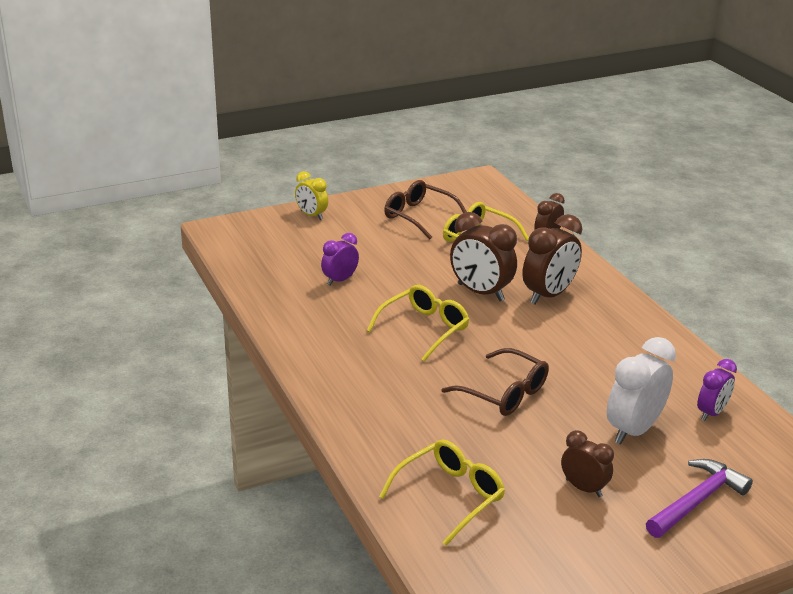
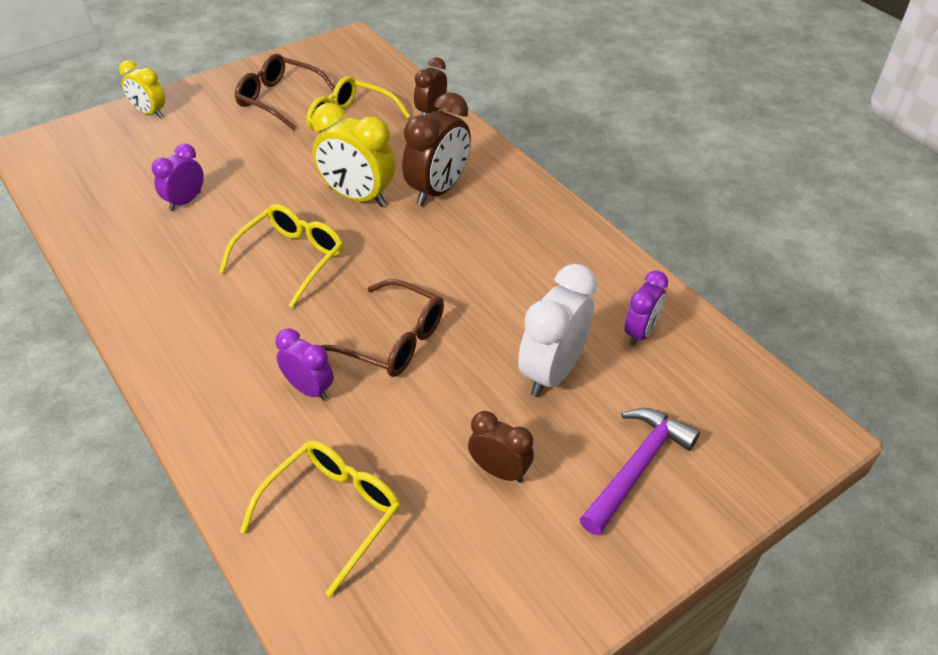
camera: 10 degrees left, 15 degrees up
brown clock [450,212,517,301] -> yellow clock [312,103,395,207]
none -> purple clock [275,329,334,401]

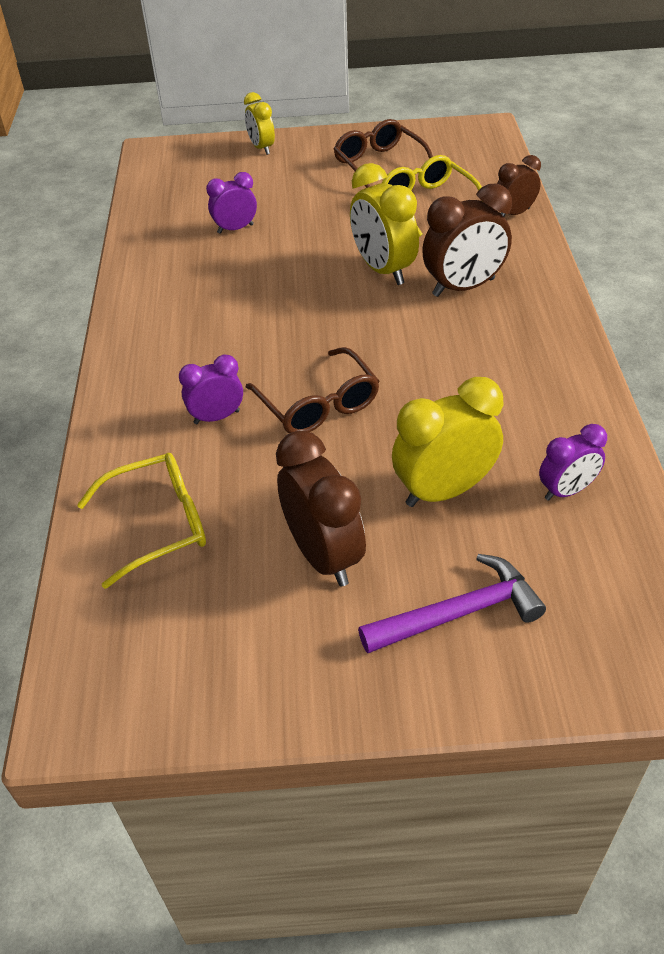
camera: 35 degrees right, 0 degrees up
yellow glasses [219,204,343,308] -> none
purple clock [275,329,334,401] -> purple clock turned 90 degrees counterclockwise [179,355,243,424]
brown clock [468,411,534,483] -> brown clock [276,430,366,587], size x1.67
white clock [518,264,597,397] -> yellow clock [392,377,503,507]

